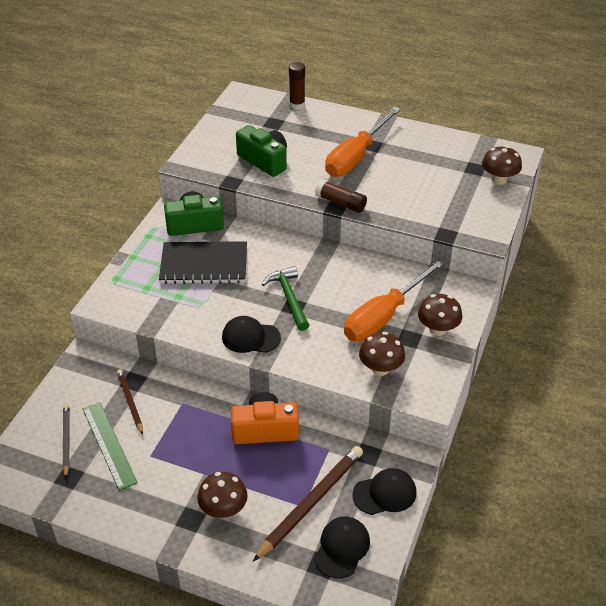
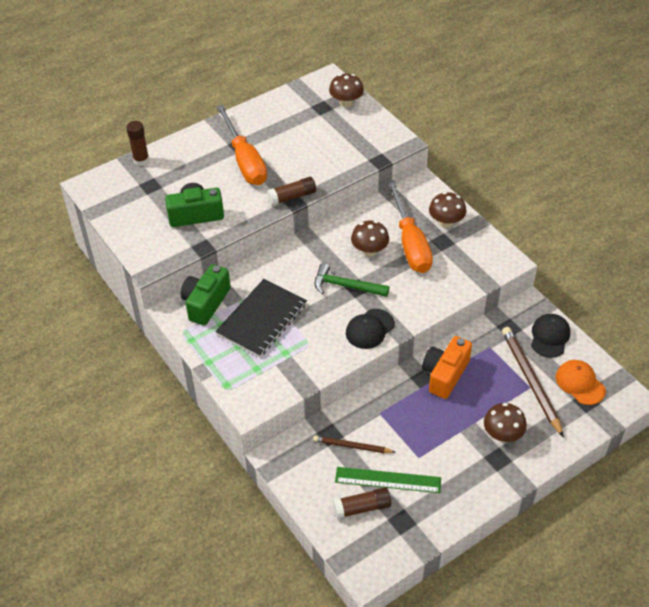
camera: 55 degrees left, 5 degrees up
grey pencil [63,404,70,478] -> brown glue stick [333,487,391,519]
black cap [314,517,370,578] -> orange cap [556,360,606,405]
brown mushroom [359,332,405,376] -> brown mushroom moved to [351,220,389,257]

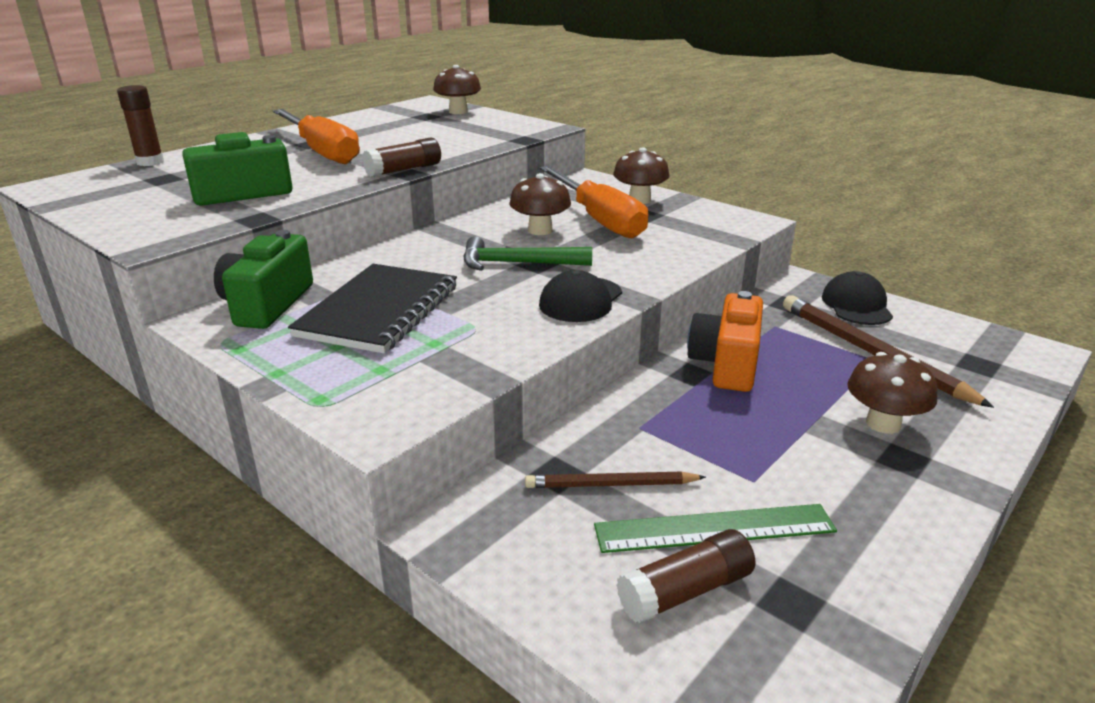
camera: 15 degrees left, 20 degrees down
orange cap [556,360,606,405] -> none

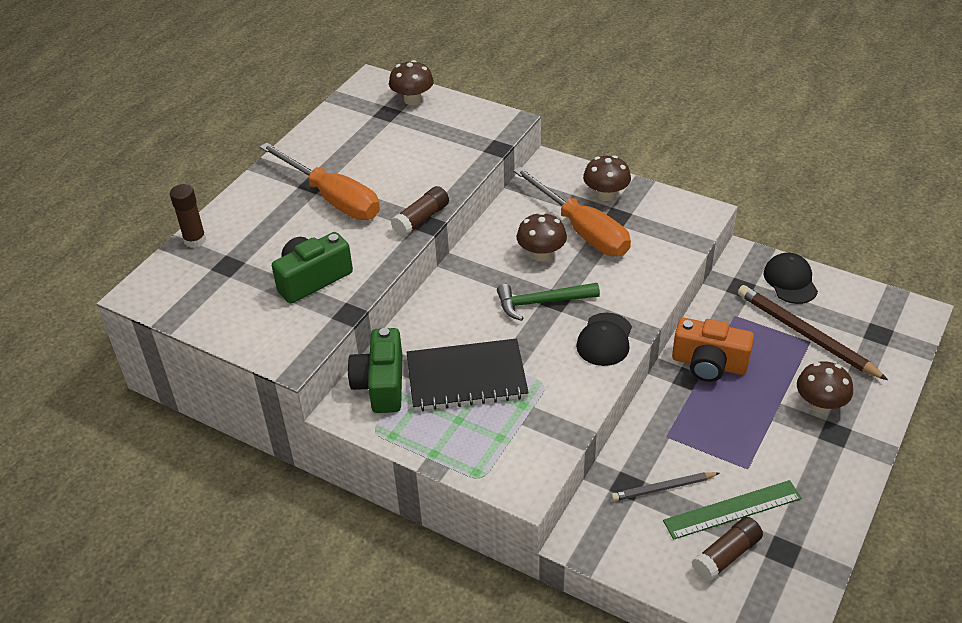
camera: 10 degrees left, 15 degrees up
black notebook [288,264,457,353] -> black notebook turned 75 degrees clockwise [407,339,529,411]
brown pencil [525,472,706,488] -> grey pencil [611,472,719,501]
orange camera [687,291,763,392] -> orange camera turned 75 degrees counterclockwise [672,318,754,382]

